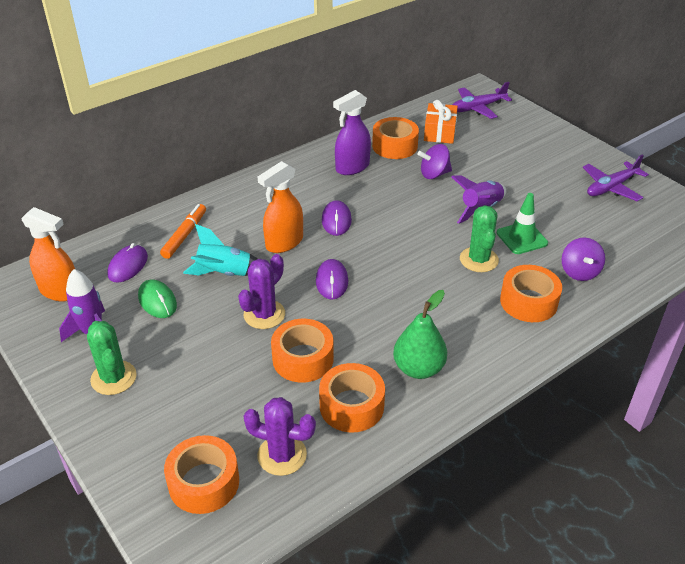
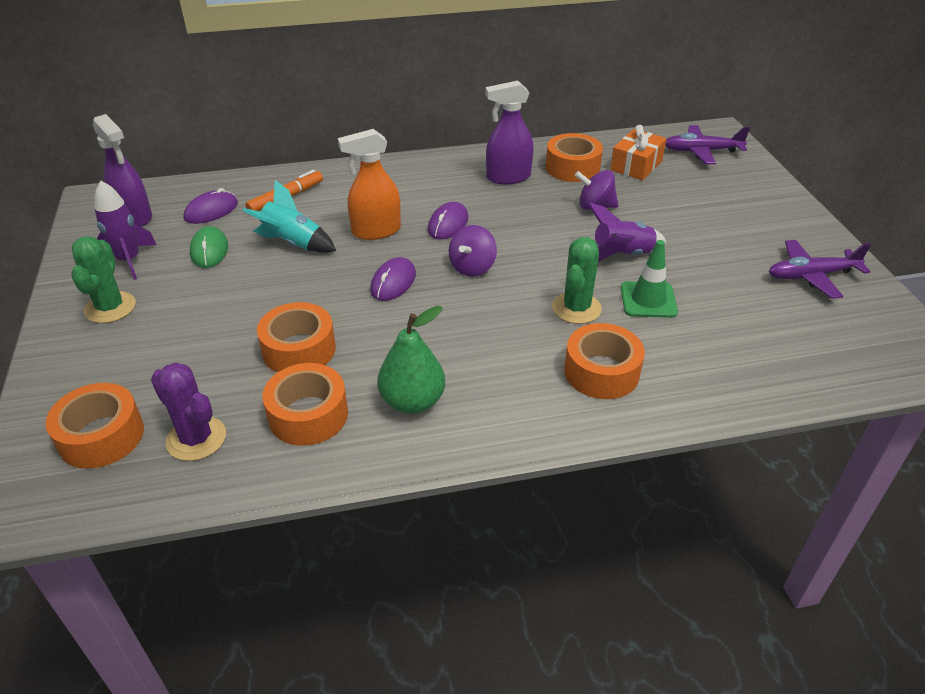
camera: 25 degrees right, 0 degrees up
orange spray bottle [21,207,75,301] -> purple spray bottle [93,114,152,226]
purple cactus [238,254,285,329] -> none
purple spinning top [562,238,605,281] -> purple spinning top moved to [449,225,497,277]

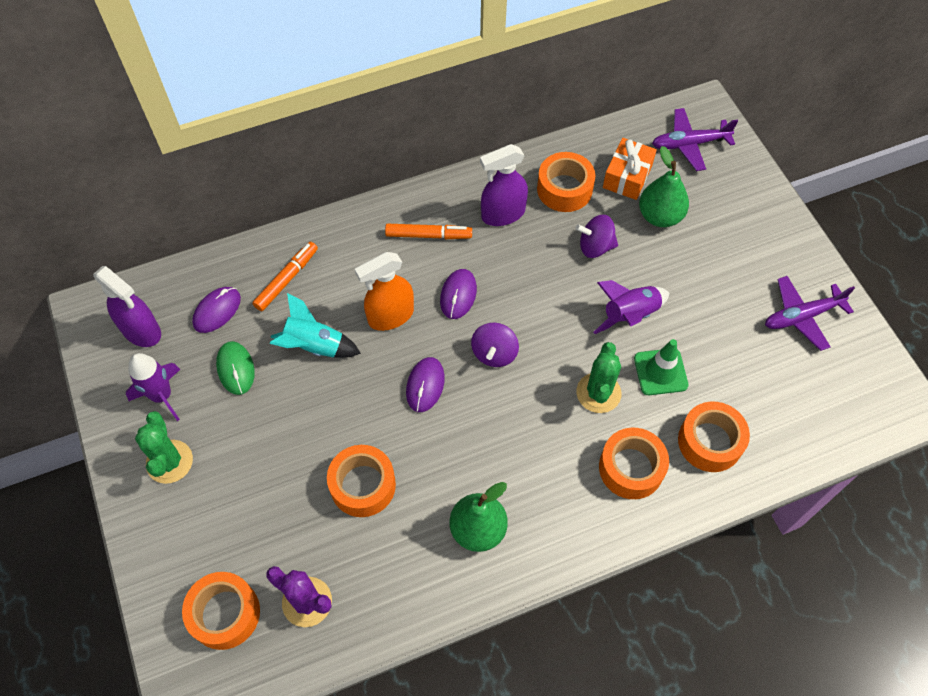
camera: 10 degrees left, 20 degrees up
orange tape [262,363,348,446] -> orange tape moved to [678,402,750,472]
none -> orange marker [385,224,472,239]
none -> green pear [639,146,689,227]

